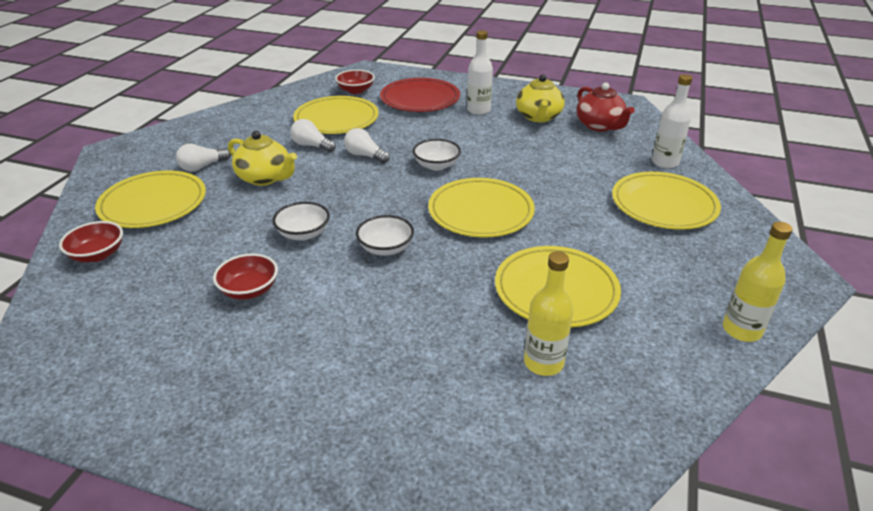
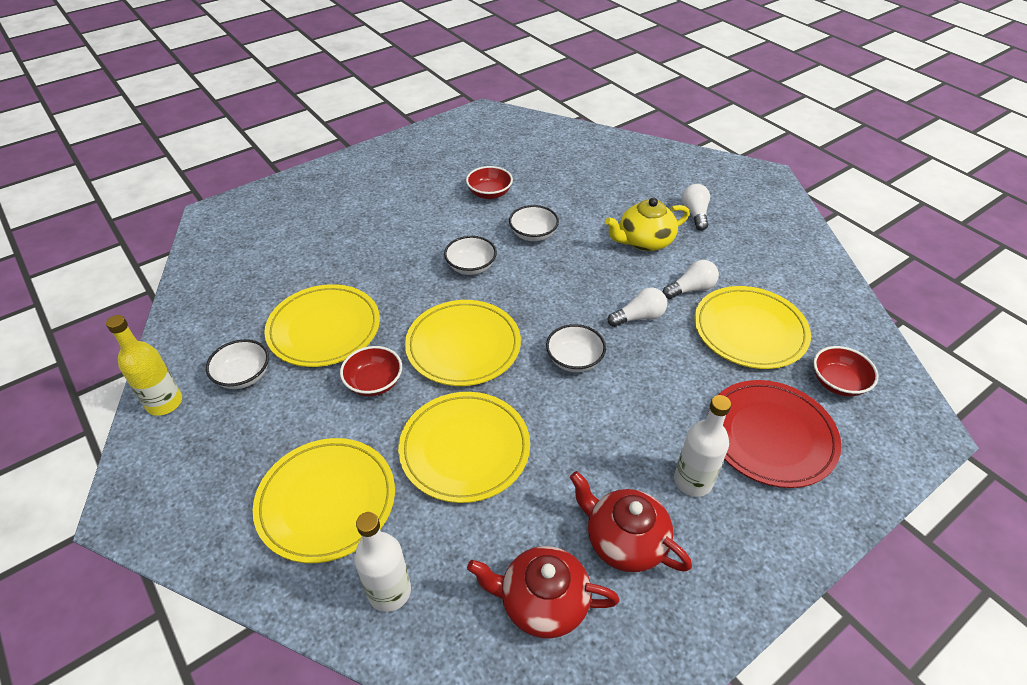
camera: 125 degrees right, 10 degrees up
red bowl [59,221,123,262] -> red bowl moved to [340,346,402,397]
yellow plate [95,170,206,228] -> yellow plate moved to [398,392,530,503]
yellow teapot [516,74,565,122] -> red teapot [570,471,692,573]
yellow bottle [524,251,574,376] -> none
none -> white bowl [206,339,269,389]

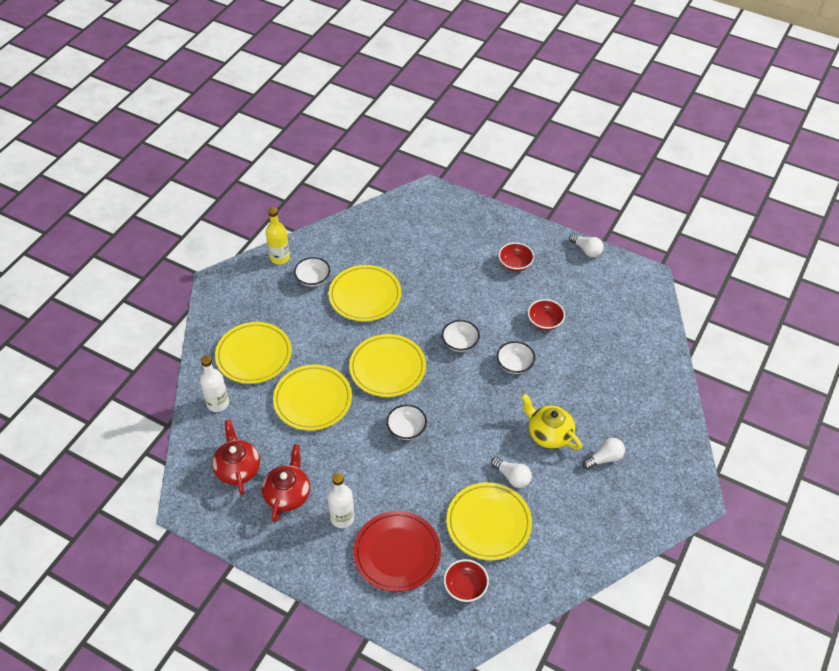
camera: 65 degrees right, 5 degrees up
red bowl [340,346,402,397] -> red bowl moved to [498,242,534,271]
white light bulb [608,287,667,327] -> white light bulb moved to [569,234,604,257]

